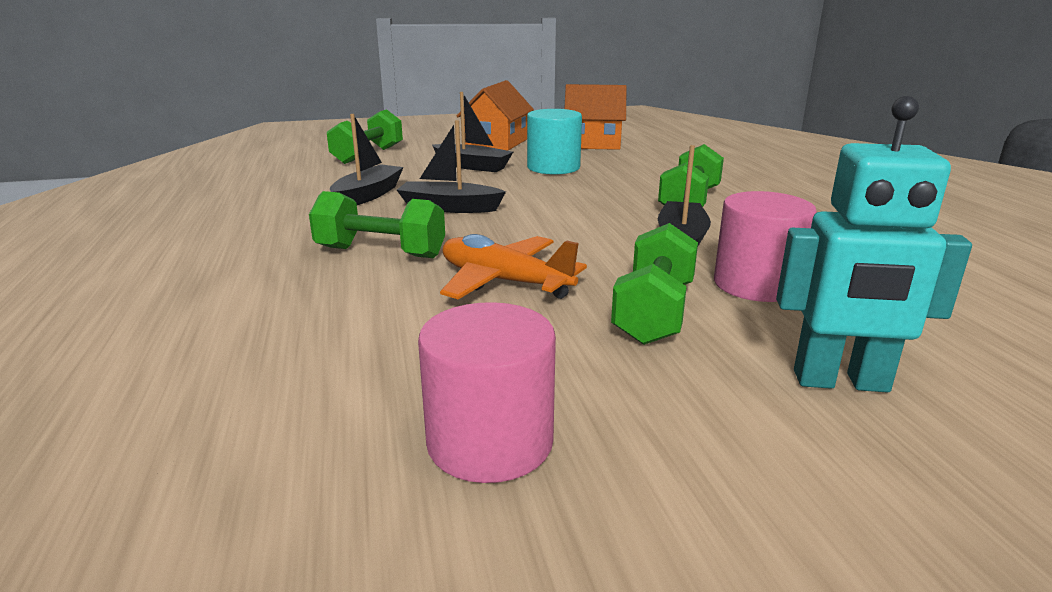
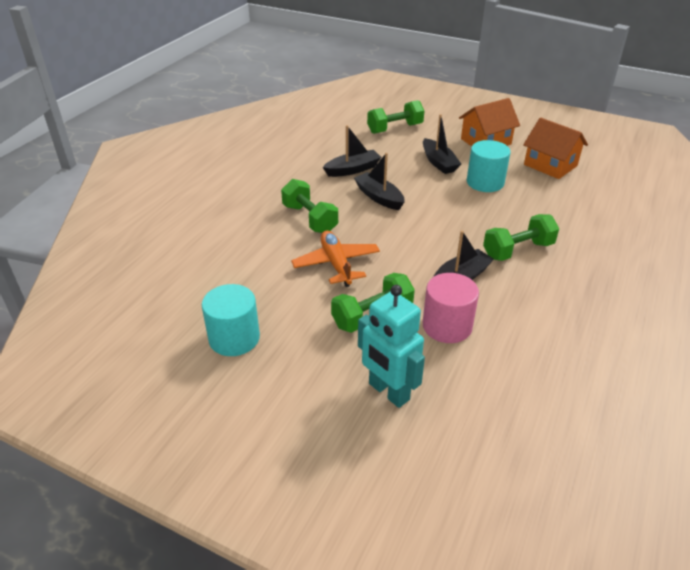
camera: 40 degrees right, 15 degrees up
pink cylinder [418,302,556,483] -> turquoise cylinder [202,284,260,356]

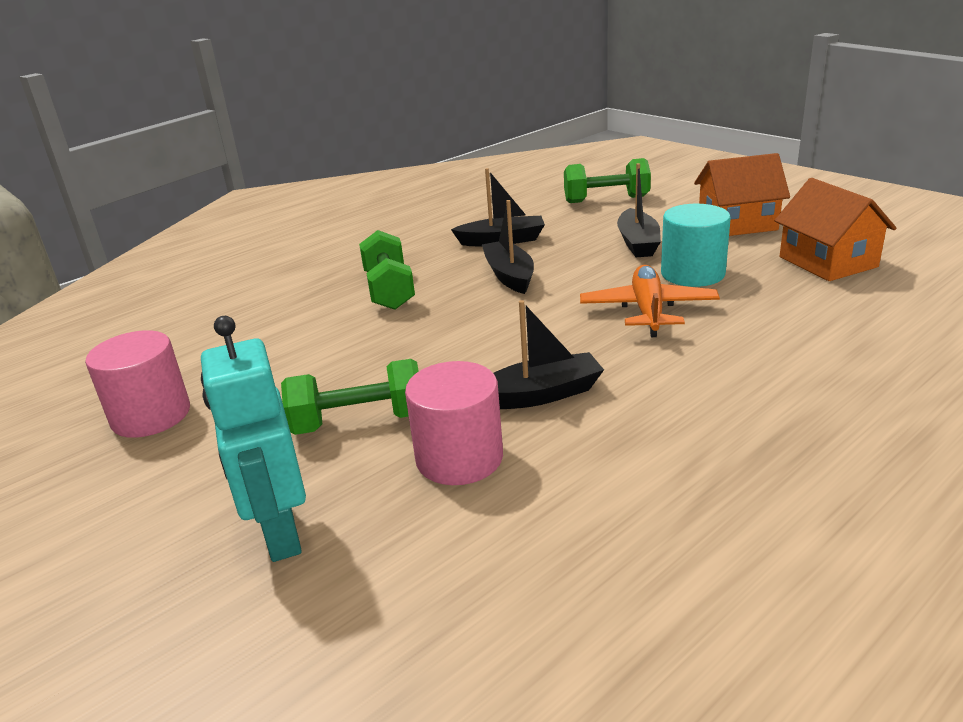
camera: 25 degrees right, 10 degrees down
turquoise cylinder [202,284,260,356] -> pink cylinder [85,330,190,438]
orange plane [291,230,380,287] -> orange plane moved to [580,265,720,337]
green dumbbell [483,214,559,261] -> none

